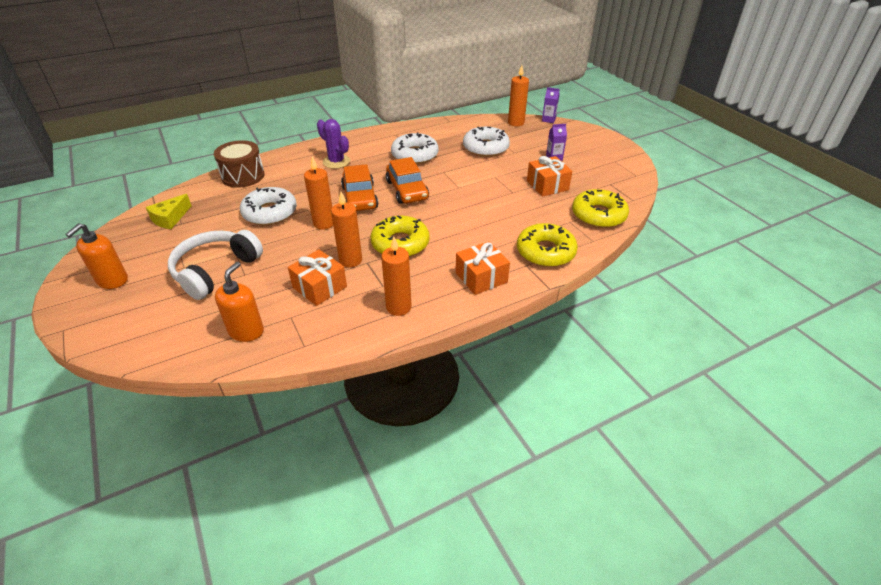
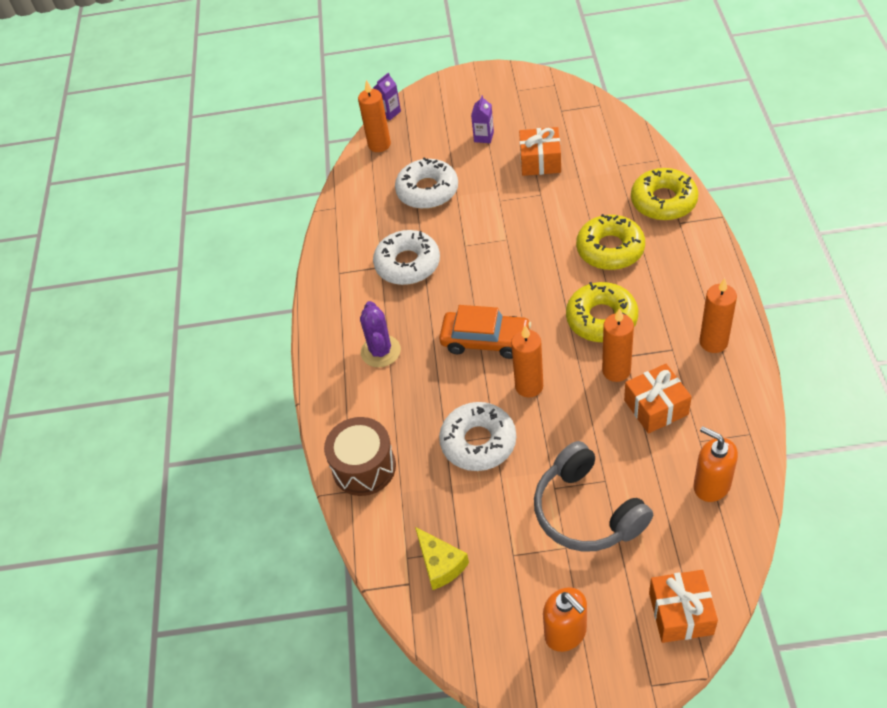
camera: 60 degrees left, 10 degrees up
white headphones [168,230,263,300] -> grey headphones [534,441,653,552]
purple cactus [317,119,350,169] -> purple cactus turned 75 degrees counterclockwise [360,301,401,367]
orange car [386,157,429,204] -> none
orange gift [456,241,510,295] -> orange gift moved to [649,570,718,643]
yellow donut [572,189,629,228] -> yellow donut moved to [576,214,645,270]

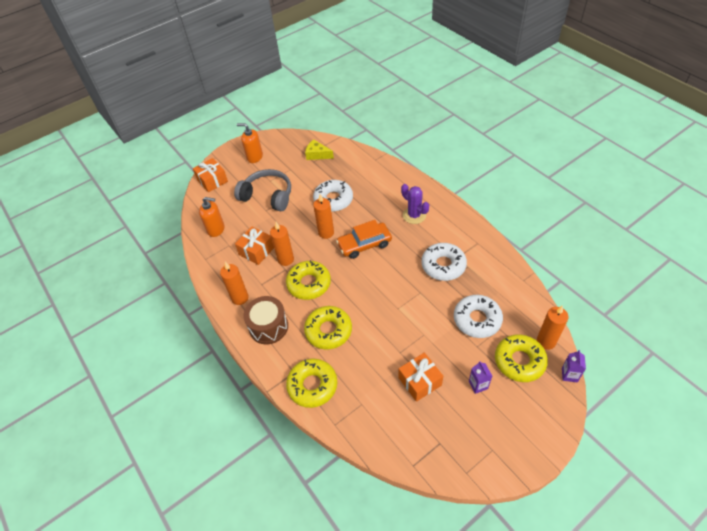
camera: 145 degrees right, 0 degrees up
brown drum [324,417,396,496] -> brown drum moved to [243,296,288,344]
none -> yellow donut [495,334,548,382]

